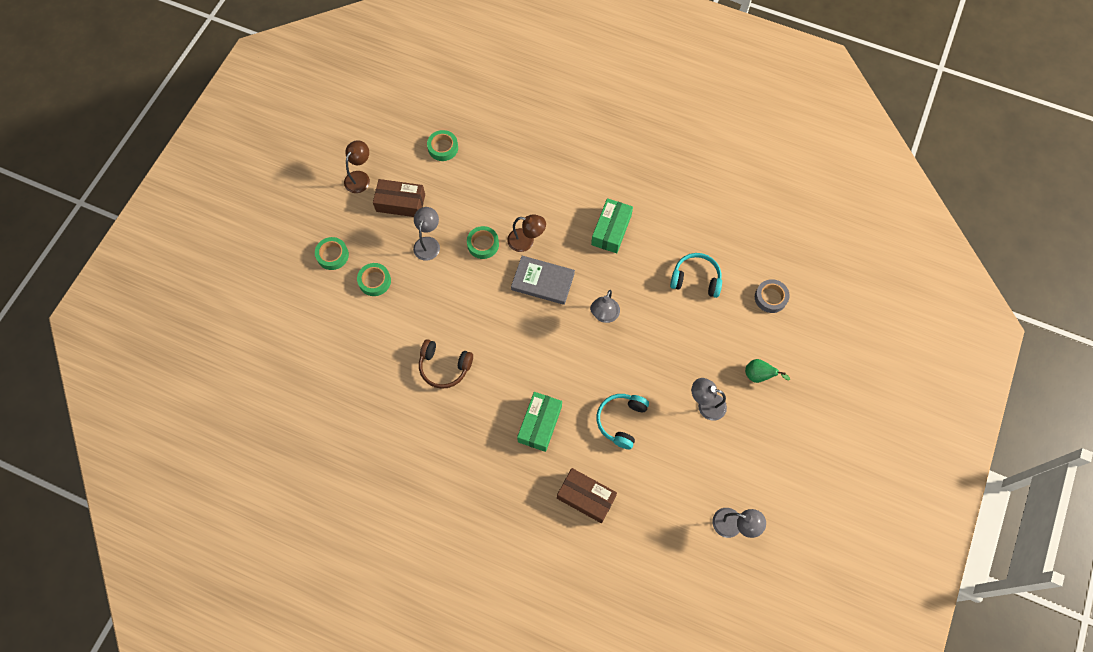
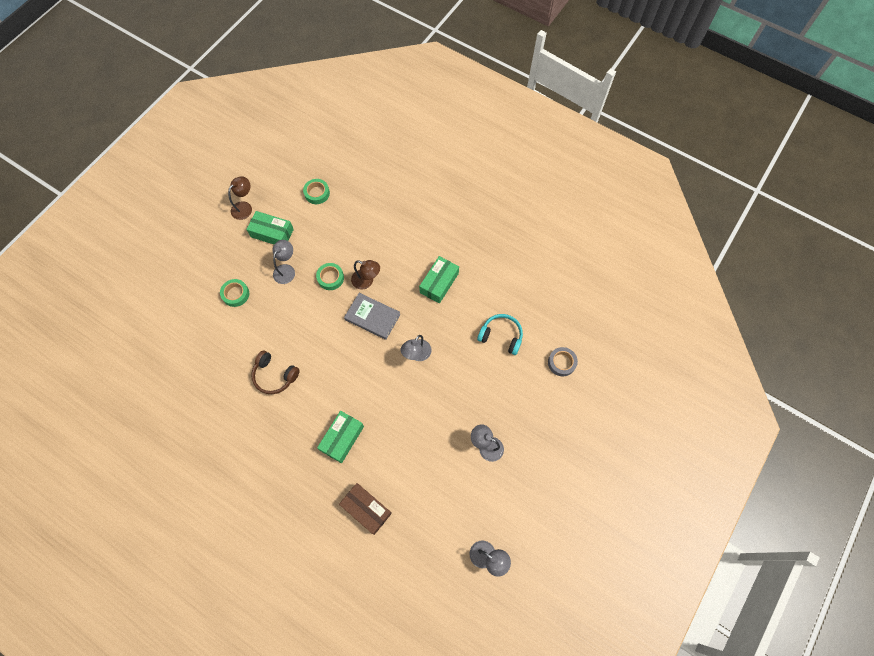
camera: 10 degrees right, 0 degrees up
green tape [315,237,349,270] -> none
brown box [373,179,425,217] -> green box [246,211,294,244]
turquoise headphones [596,394,649,449] -> none
green pear [745,359,790,383] -> none

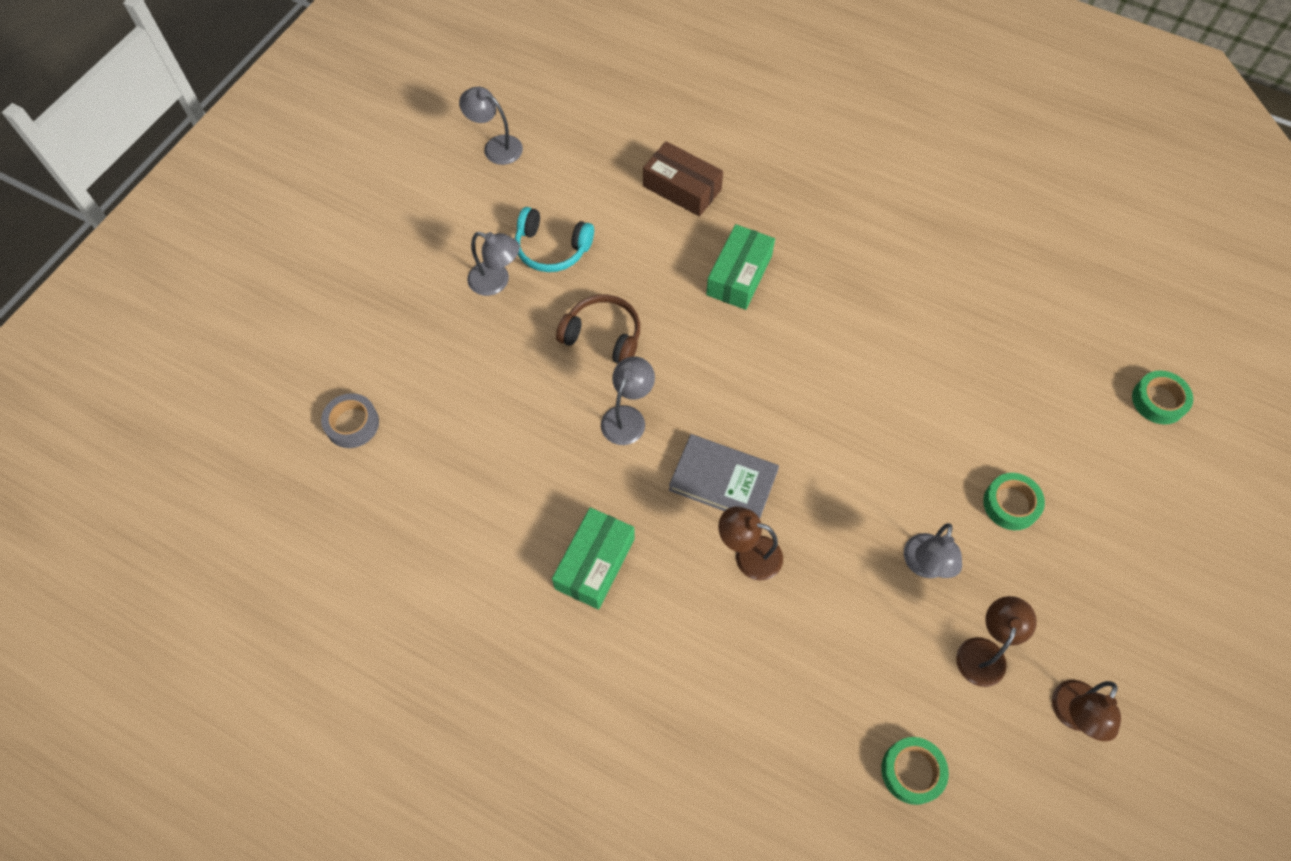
camera: 175 degrees right, 5 degrees down
green box [246,211,294,244] -> brown lamp [956,596,1037,687]
brown headphones [251,350,300,394] -> brown headphones moved to [556,295,640,363]
green tape [316,263,344,290] -> green tape moved to [1132,371,1193,425]
turquoise headphones [477,314,523,355] -> turquoise headphones moved to [515,207,594,272]

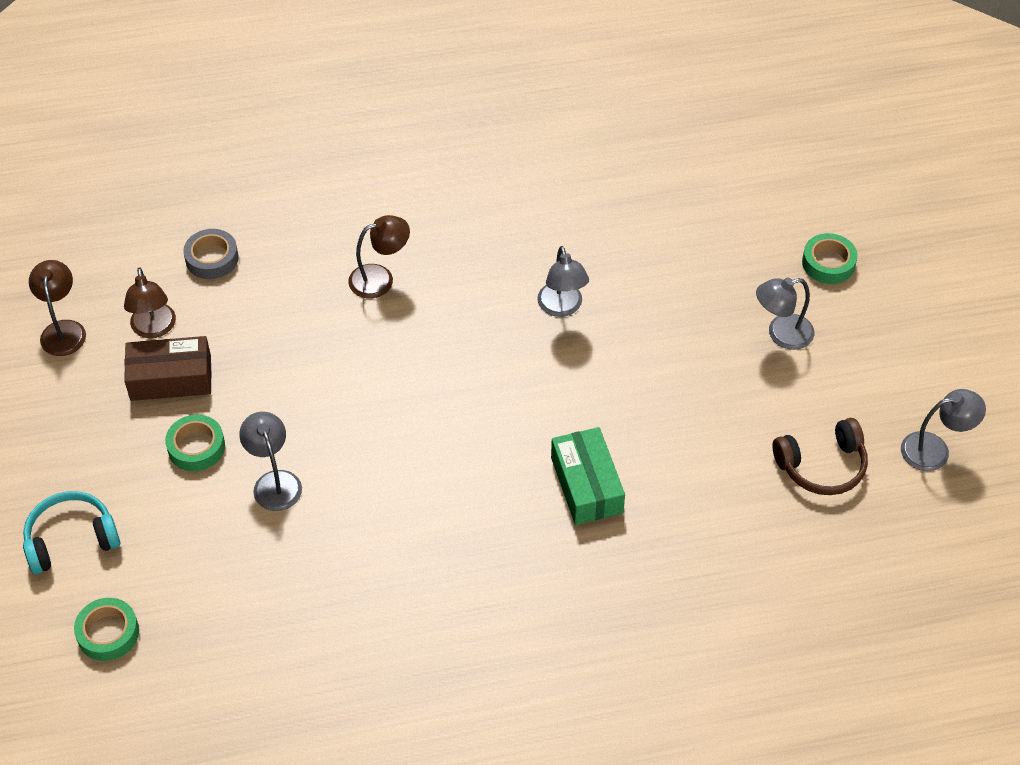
camera: 140 degrees right, 10 degrees down
grey tape [321,393,379,448] -> grey tape moved to [183,229,239,279]
turquoise headphones [515,207,594,272] -> turquoise headphones moved to [23,491,120,574]
green box [552,507,635,609] -> none
brown headphones [556,295,640,363] -> brown headphones moved to [773,418,868,495]
brown box [643,141,723,217] -> brown box moved to [124,336,212,401]
grey book [669,434,779,519] -> none
green tape [881,737,949,805] -> green tape moved to [802,233,858,284]
grey lamp [904,523,962,578] -> grey lamp moved to [239,412,302,511]

